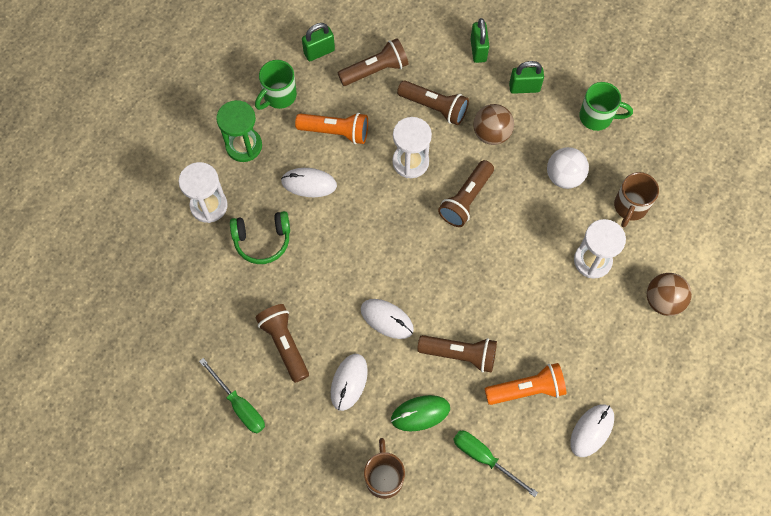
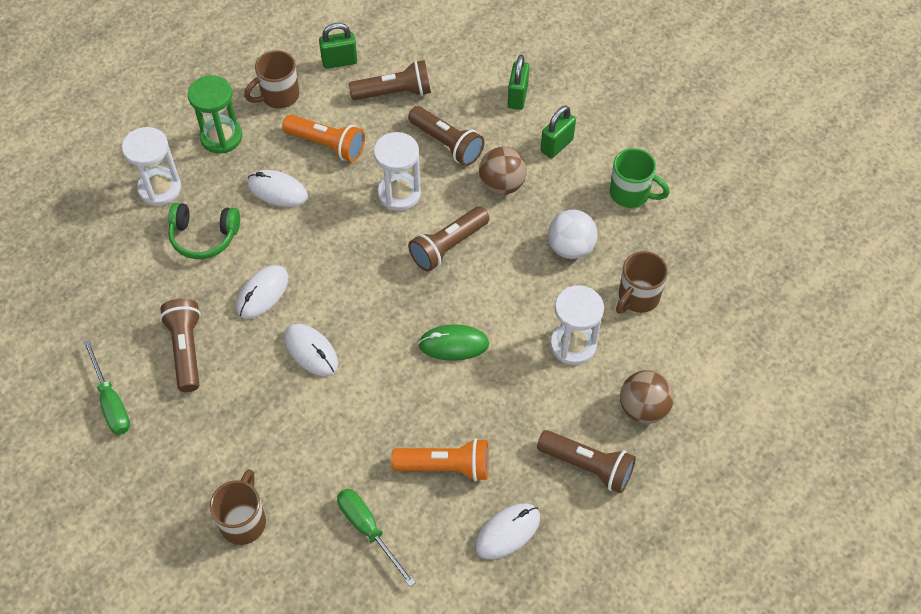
camera: 15 degrees right, 10 degrees down
green mug [255,60,297,110] -> brown mug [244,50,299,108]
white mouse [331,354,368,411] -> white mouse moved to [236,265,289,319]
green mouse [391,395,450,431] -> green mouse moved to [418,324,489,361]
brown flashlight [417,335,497,373] -> brown flashlight moved to [537,430,636,493]
green padlock [509,61,544,94] -> green padlock turned 60 degrees counterclockwise [541,106,576,158]

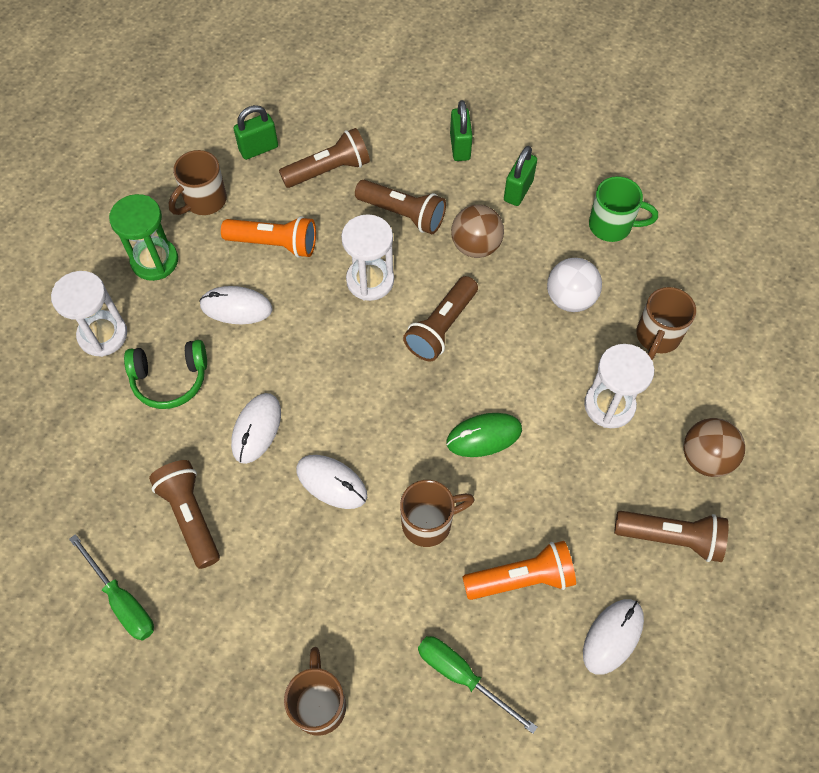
camera: 15 degrees left, 5 degrees up
none -> brown mug [400,480,475,547]

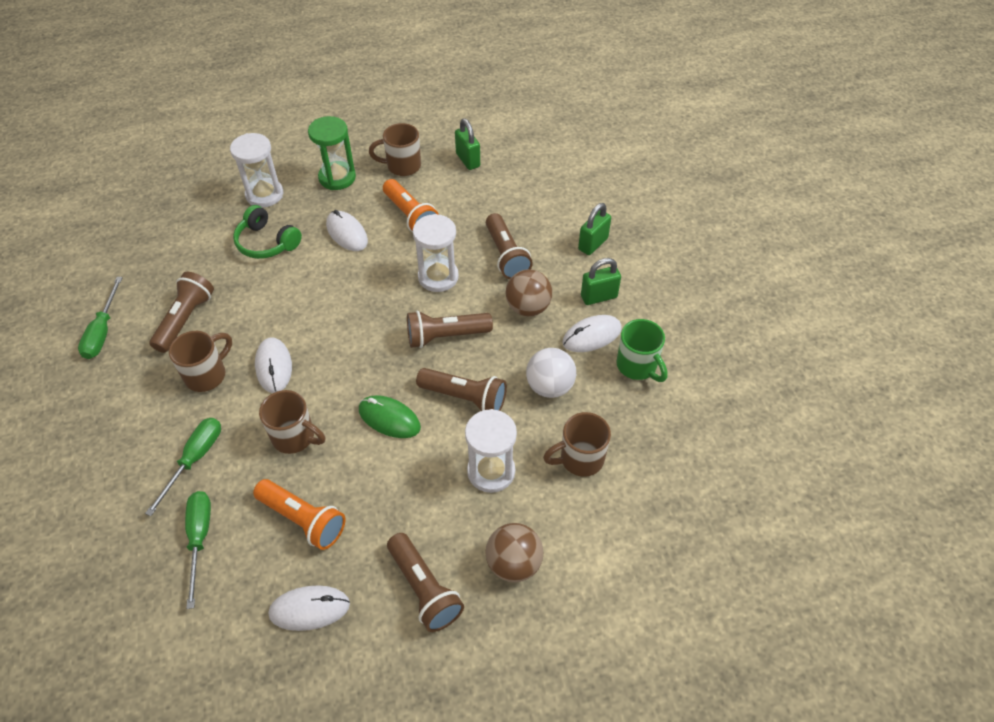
camera: 45 degrees right, 10 degrees down
white mouse [231,393,281,464] -> white mouse moved to [562,315,622,352]
green padlock [234,105,278,160] -> green padlock turned 45 degrees clockwise [455,118,480,170]
brown flashlight [279,128,370,188] -> brown flashlight moved to [416,368,507,411]
brown mug [284,647,346,736] -> brown mug moved to [169,331,232,392]
none -> green screwdriver [145,418,221,516]

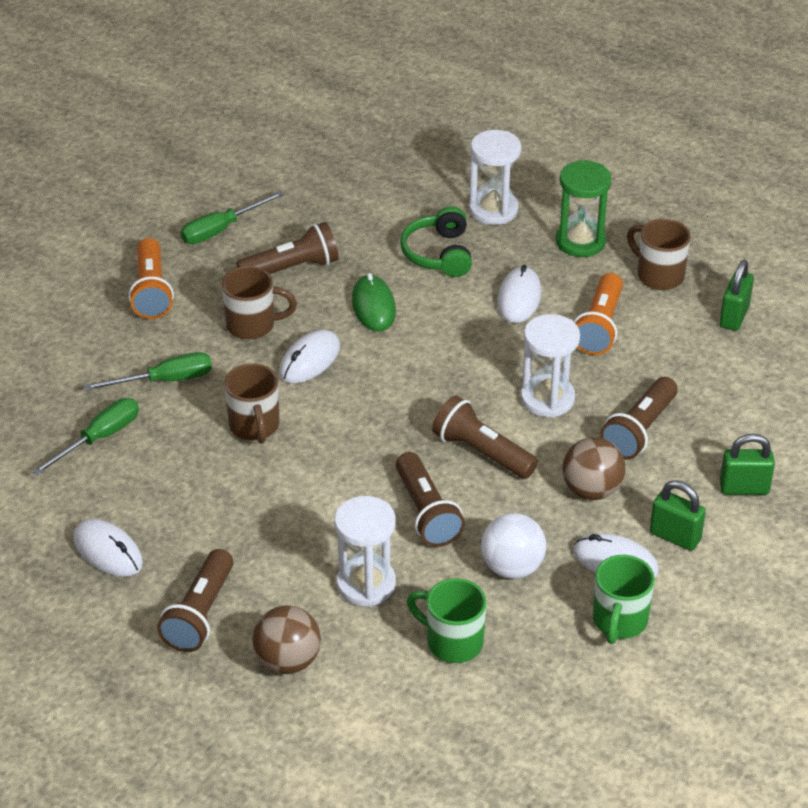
camera: 50 degrees right, 10 degrees down
orange flashlight [253,479,346,550] -> orange flashlight moved to [129,238,174,319]
green mouse [359,395,421,438] -> green mouse moved to [352,273,396,332]
brown mug [543,412,611,477] -> green mug [407,578,486,663]

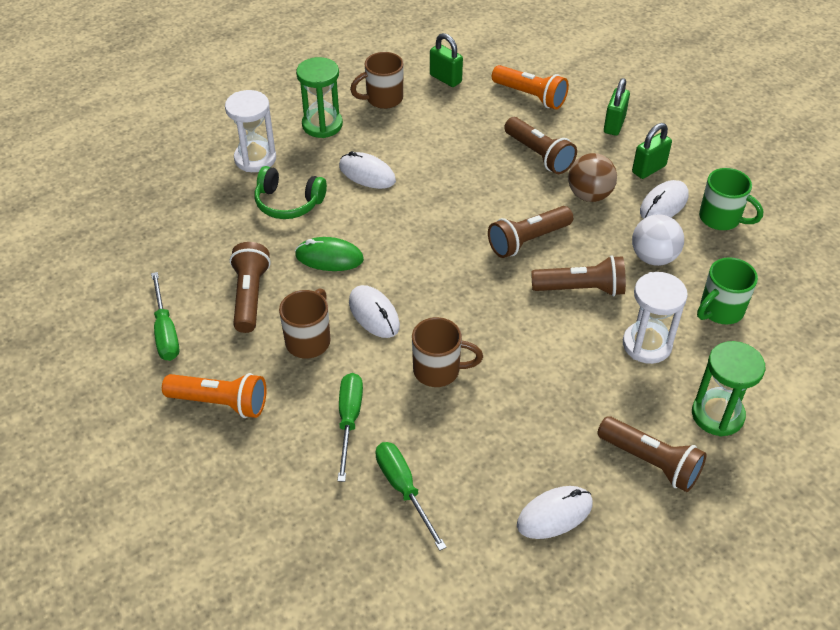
camera: 70 degrees left, 5 degrees up
brown ball [252,605,321,674] -> green hourglass [692,341,765,437]
white hourglass [520,314,580,418] -> none
orange flashlight [574,273,623,355] -> orange flashlight moved to [492,65,569,109]

